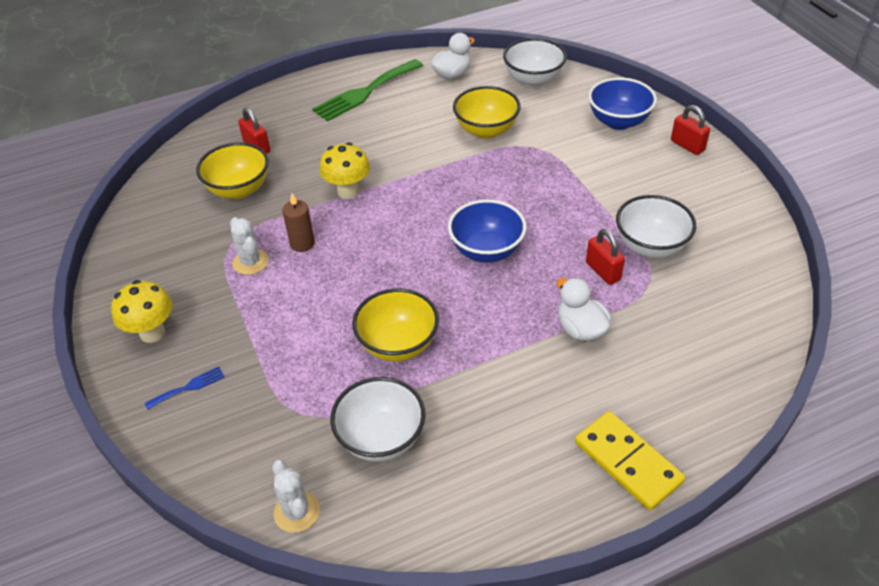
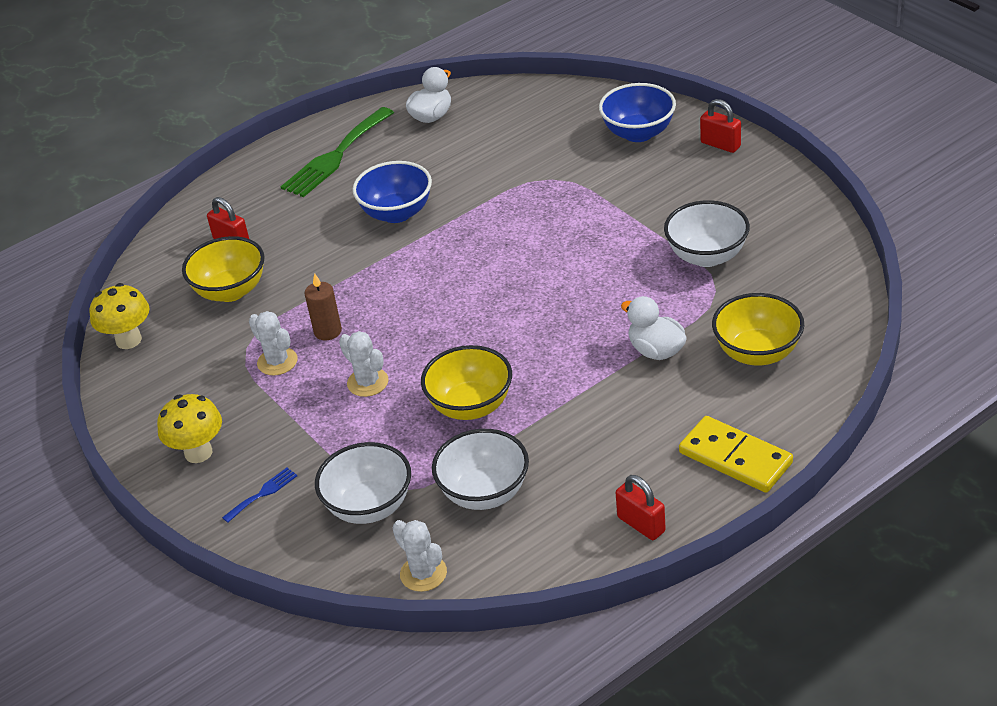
camera: 10 degrees left, 5 degrees down
yellow mushroom [320,142,370,199] -> yellow mushroom moved to [89,283,150,349]
blue bowl [448,200,526,263] -> blue bowl moved to [353,161,432,223]
yellow bowl [453,86,521,139] -> yellow bowl moved to [712,293,804,366]
white bowl [503,38,567,87] -> white bowl moved to [315,442,411,524]
red padlock [586,229,625,285] -> red padlock moved to [616,475,666,540]
none -> white cactus [339,331,388,397]

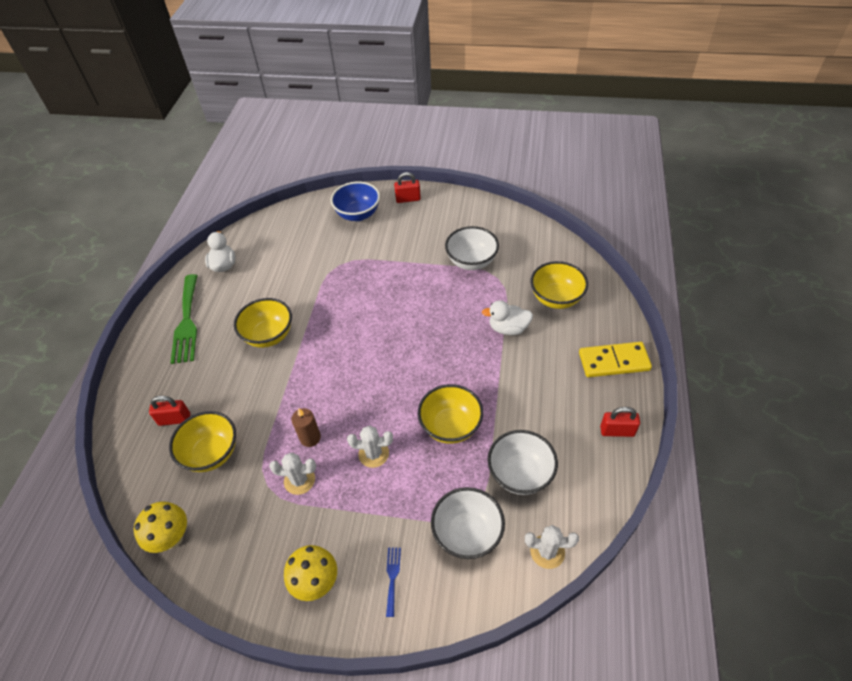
camera: 45 degrees left, 10 degrees up
blue bowl [353,161,432,223] -> yellow bowl [234,298,292,348]

